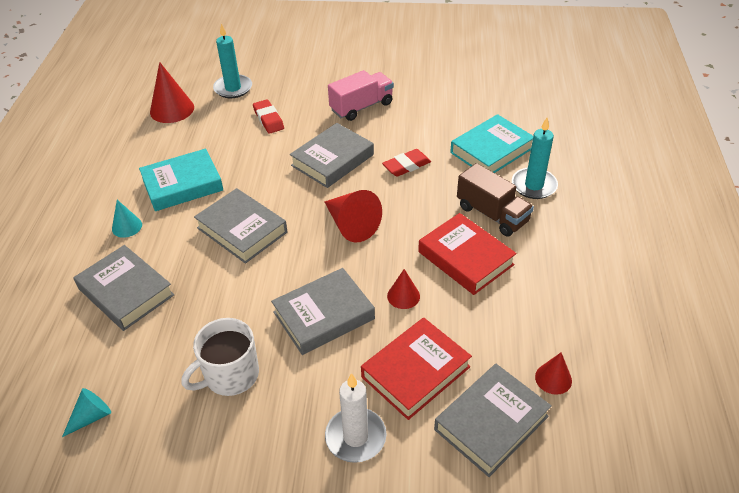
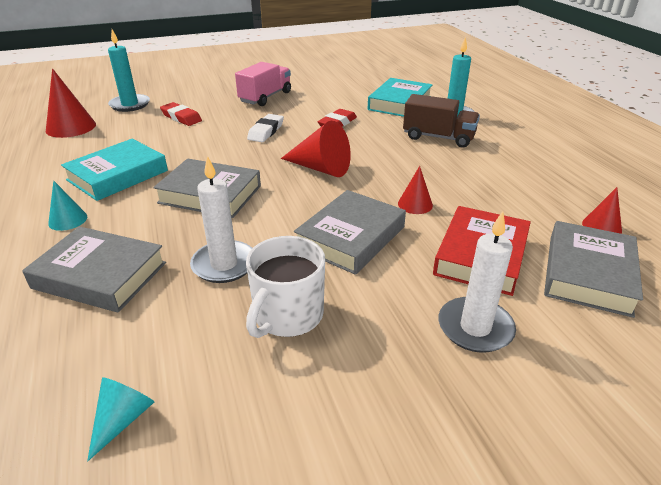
camera: 25 degrees left, 10 degrees down
grey book [290,123,374,188] -> white eraser [247,114,284,142]
red book [418,213,517,295] -> none
none -> white candle [190,156,252,283]

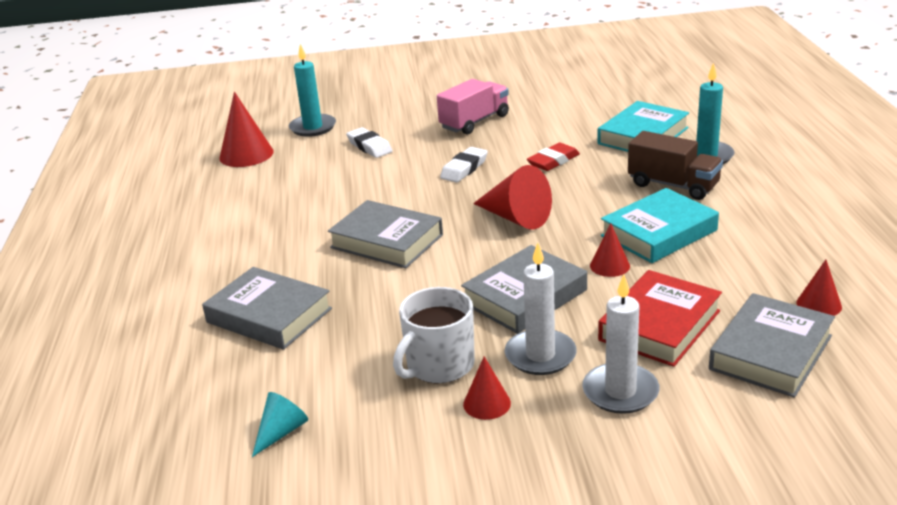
camera: 15 degrees right, 5 degrees down
turquoise cone [48,180,87,231] -> none
turquoise book [61,139,168,201] -> turquoise book moved to [601,188,719,263]
red eraser [160,102,202,126] -> white eraser [346,127,393,158]
white candle [190,156,252,283] -> white candle moved to [505,243,577,375]
none -> red cone [463,357,511,420]

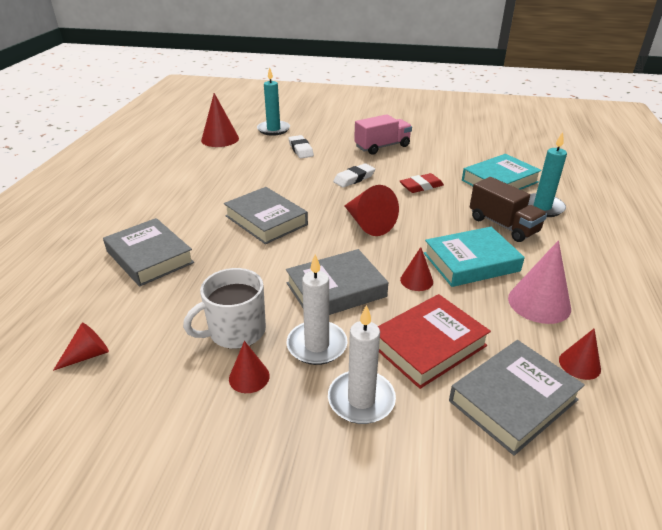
camera: 15 degrees right, 5 degrees up
turquoise cone [252,392,308,457] -> red cone [53,323,109,371]
none -> pink cone [508,240,571,324]

